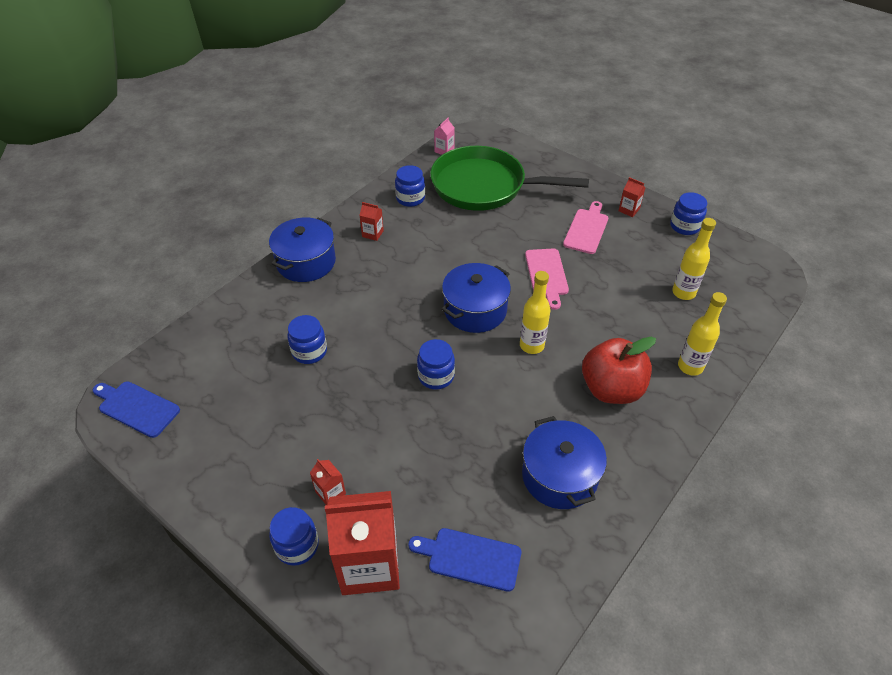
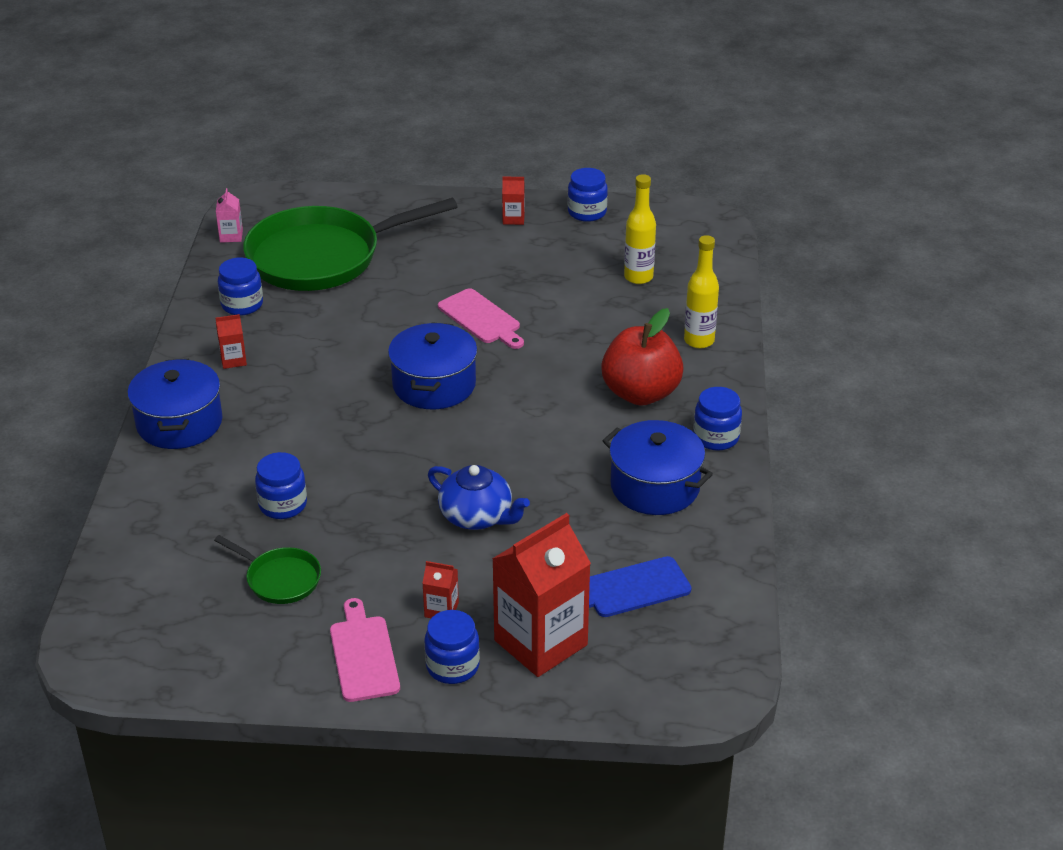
camera: 35 degrees left, 10 degrees down
blue cutting board [93,381,180,438] -> none
blue jar [417,339,455,389] -> blue jar moved to [693,387,742,451]
yellow bottle [520,271,551,354] -> none
pink cutting board [563,201,608,254] -> pink cutting board moved to [330,598,400,702]
none -> green pan [214,535,321,604]
none -> blue teapot [428,465,530,530]

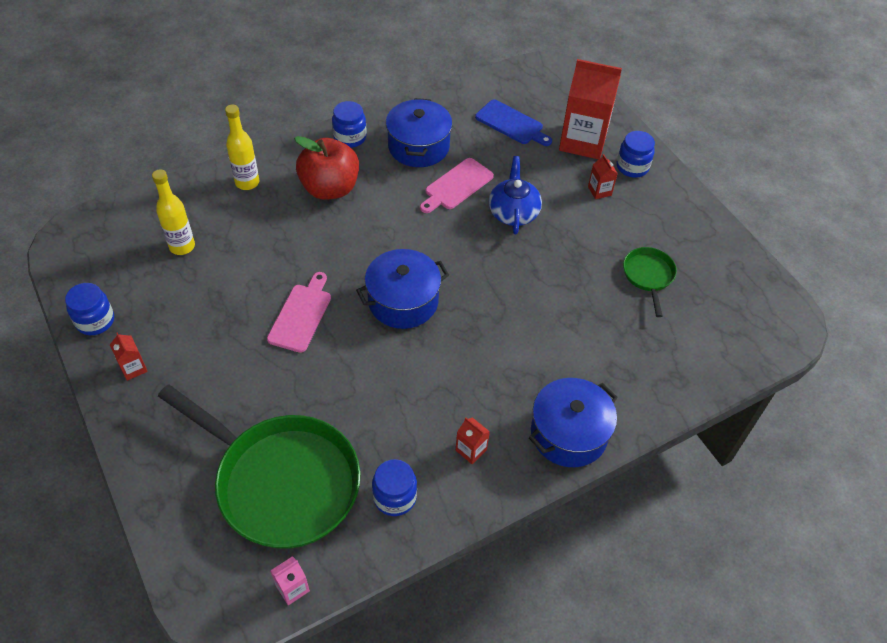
camera: 125 degrees left, 15 degrees up
blue jar [255,452,307,519] -> none
pink cutting board [330,598,400,702] -> pink cutting board moved to [420,158,494,213]

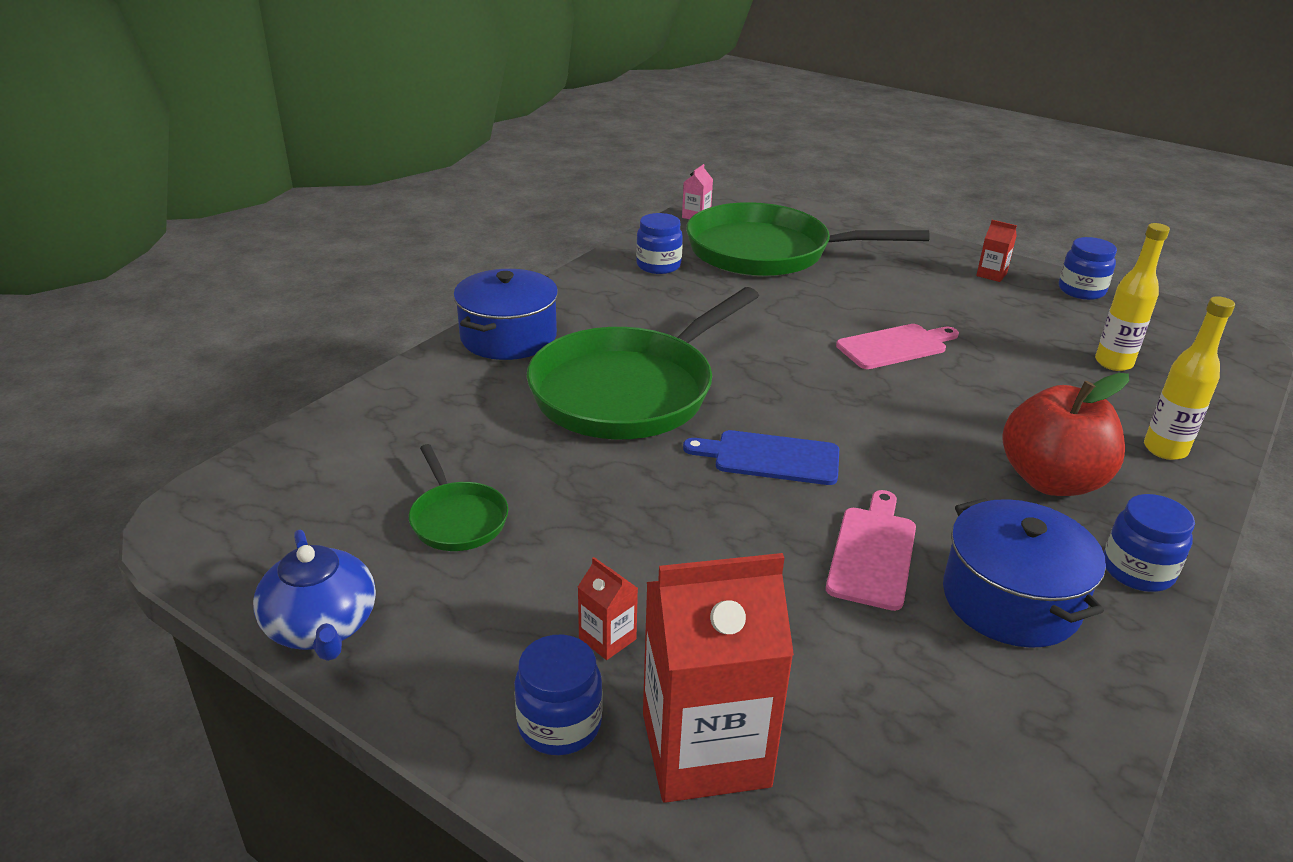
camera: 155 degrees right, 20 degrees down
pink cutting board [267,272,331,353] -> pink cutting board turned 105 degrees counterclockwise [836,324,959,369]
blue pot [356,249,449,329] -> none
red carton [456,417,490,464] -> none
blue cutting board [475,100,552,146] -> blue cutting board moved to [683,430,839,485]
blue teapot [489,156,542,235] -> blue teapot moved to [253,530,376,661]
none -> green pan [526,287,759,439]

